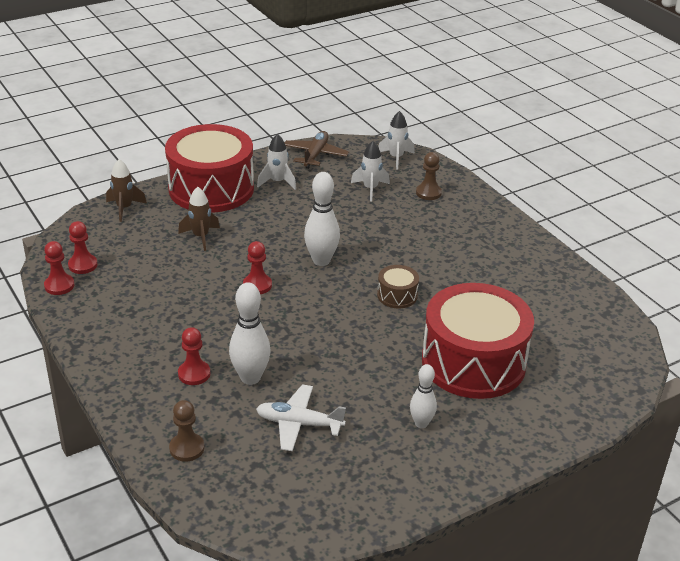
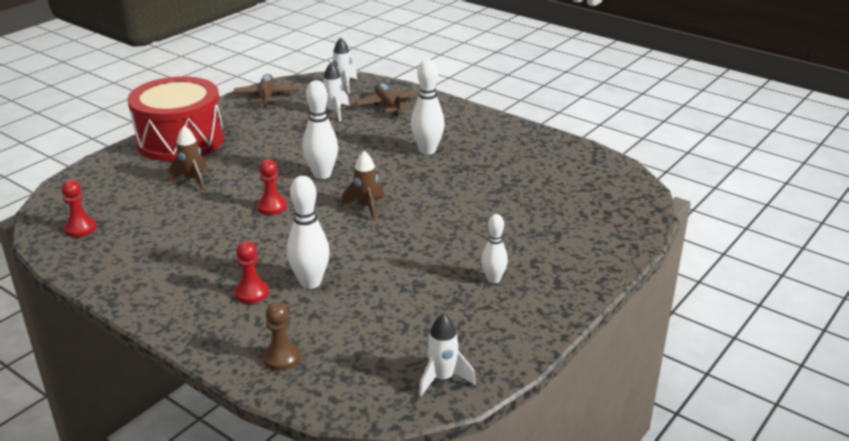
camera: 20 degrees left, 5 degrees down
red pawn [44,241,74,295] -> none
brown rocket [106,159,147,222] -> brown rocket moved to [341,151,384,220]
white plane [256,384,346,451] -> none
white rocket [257,134,296,190] -> white rocket moved to [419,313,476,396]
brown drum [377,265,419,308] -> none
brown pawn [416,152,442,200] -> brown plane [355,83,419,116]
red drum [422,283,534,399] -> none
none -> white bowling pin [411,59,445,155]

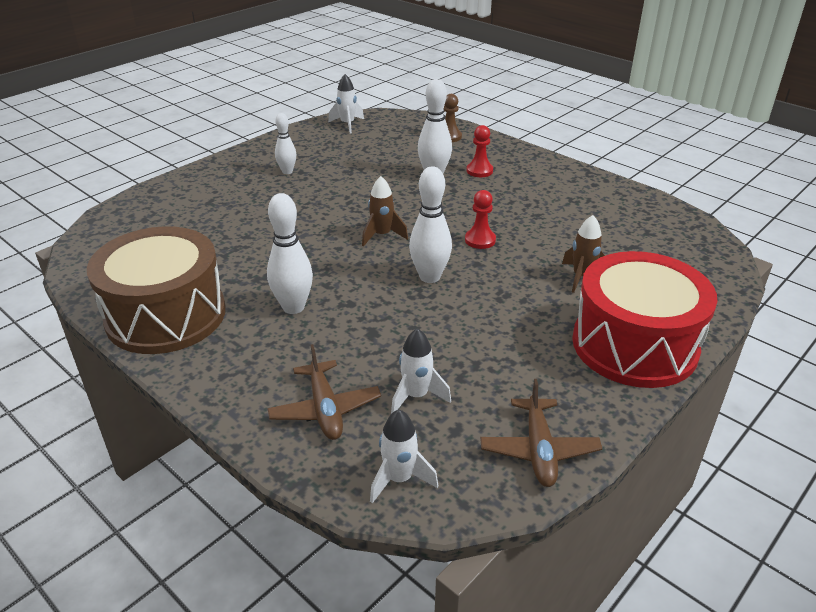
camera: 175 degrees left, 5 degrees up
red pawn [61,180,97,237] -> none
none -> brown drum [87,226,226,354]

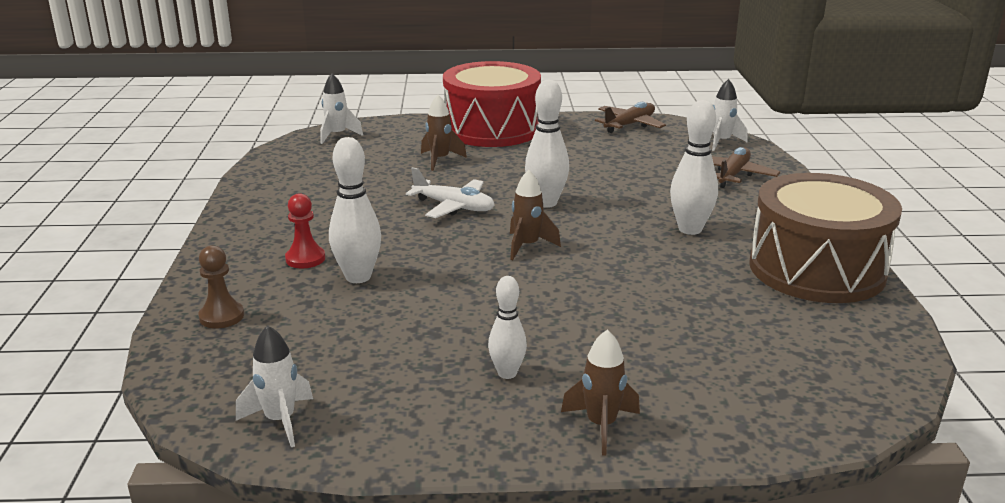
camera: 135 degrees left, 10 degrees down
white rocket [391,328,451,414] -> white rocket moved to [320,73,363,144]
red pawn [465,190,496,249] -> white plane [406,167,494,218]
none -> brown rocket [561,330,640,456]

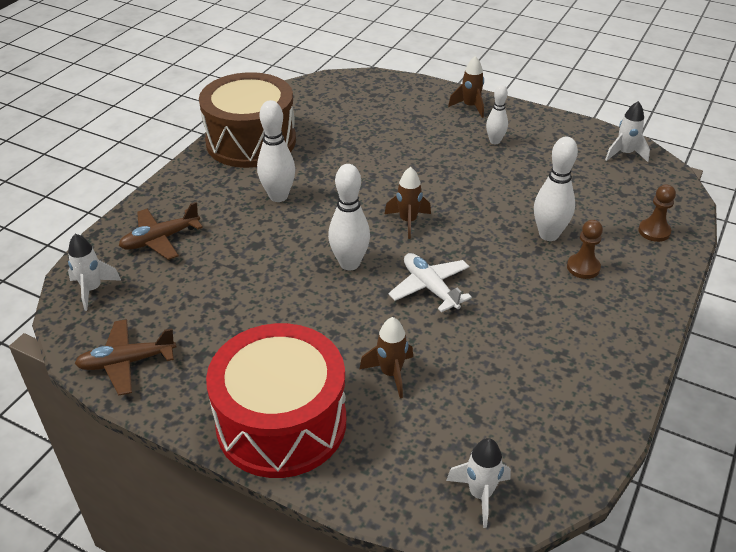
camera: 150 degrees left, 15 degrees up
red pawn [285,193,325,269] -> brown pawn [567,220,603,279]

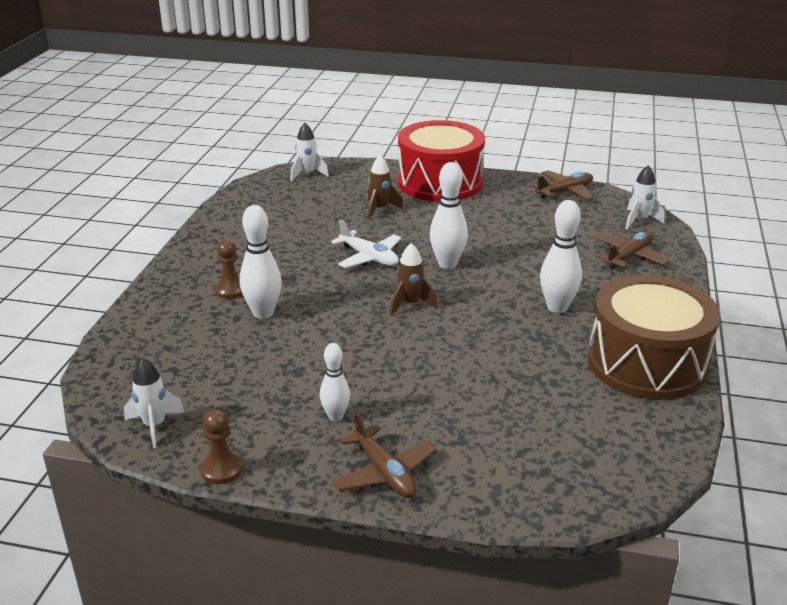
camera: 165 degrees right, 10 degrees down
brown rocket [448,56,484,118] -> brown plane [332,411,436,498]
brown pawn [638,184,676,242] -> brown pawn moved to [201,409,243,484]

